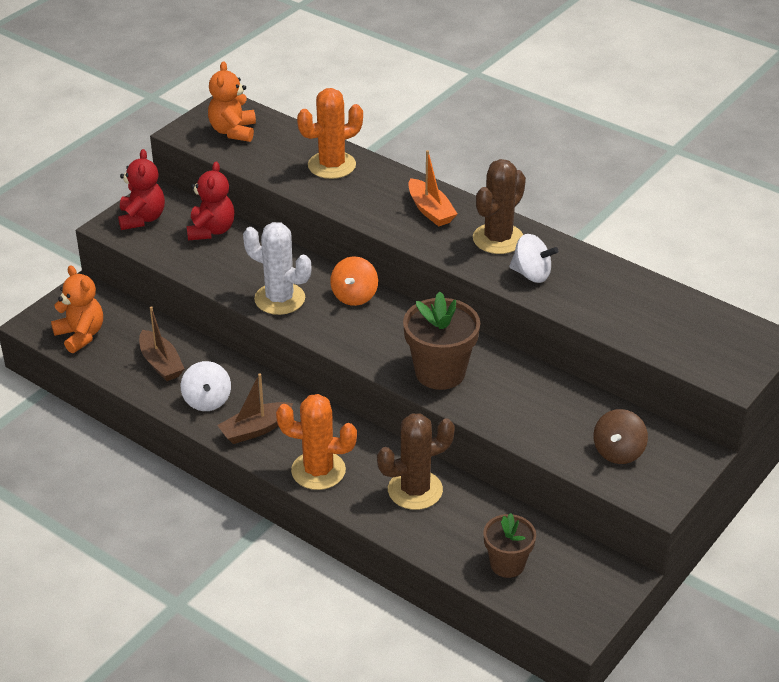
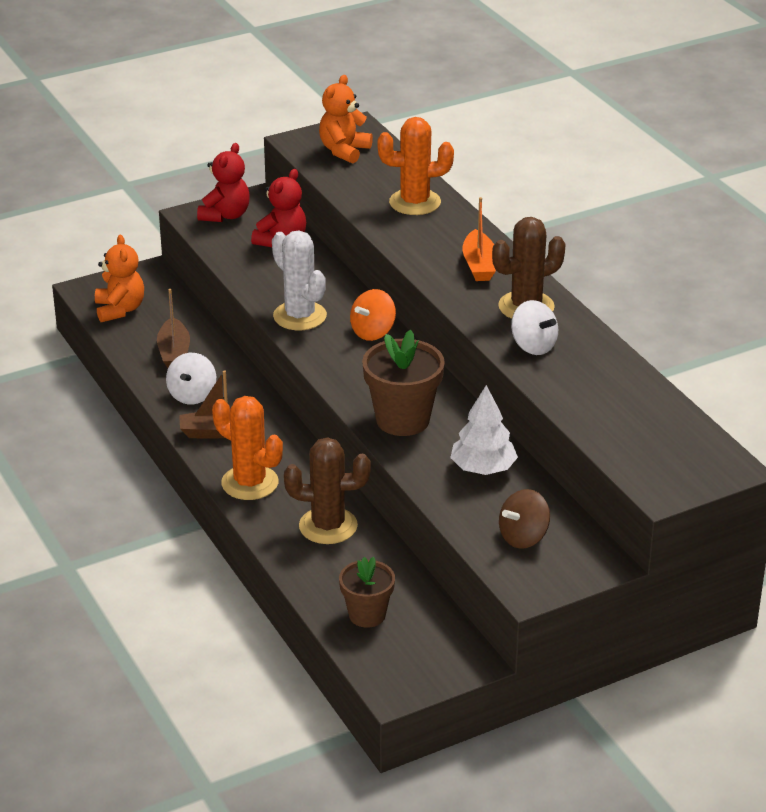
camera: 25 degrees right, 5 degrees down
none -> white tree [450,385,518,475]

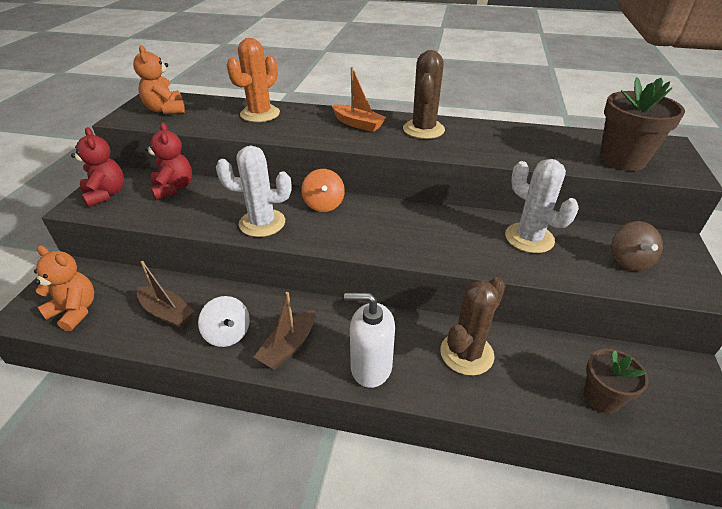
camera: 50 degrees left, 5 degrees up
orange cactus [212,396,283,500] -> white soap dispenser [344,293,395,388]
brown flower pot [362,330,445,436] -> brown flower pot moved to [599,77,685,171]
white tree [450,385,518,475] -> white cactus [505,159,579,253]
white spinning top [511,300,558,355] -> none

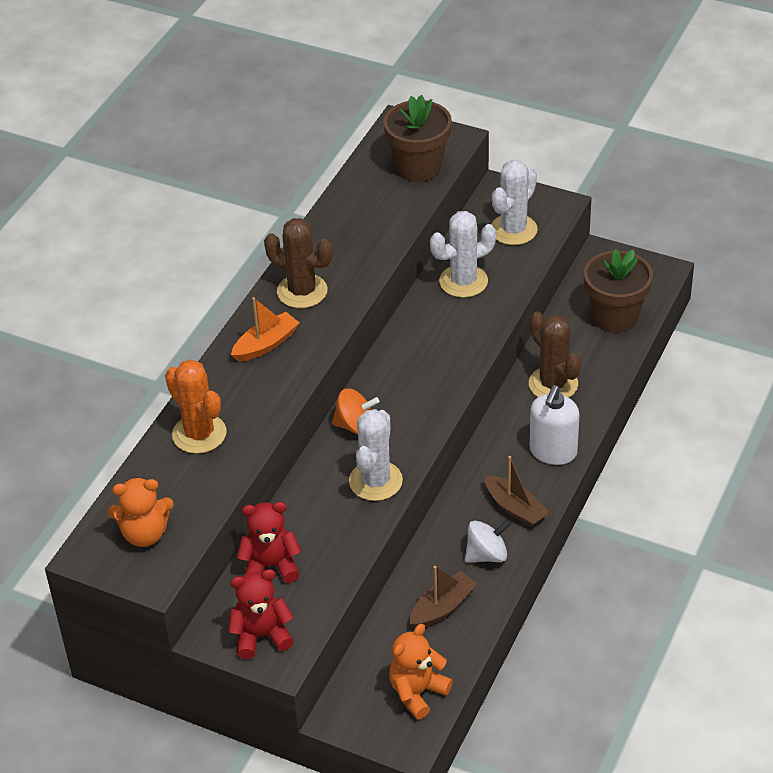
camera: 75 degrees left, 5 degrees up
brown flower pot [583,349,649,414] -> brown flower pot [584,249,653,333], size x1.56
brown spinning top [611,221,663,271] -> white cactus [491,160,538,245]

